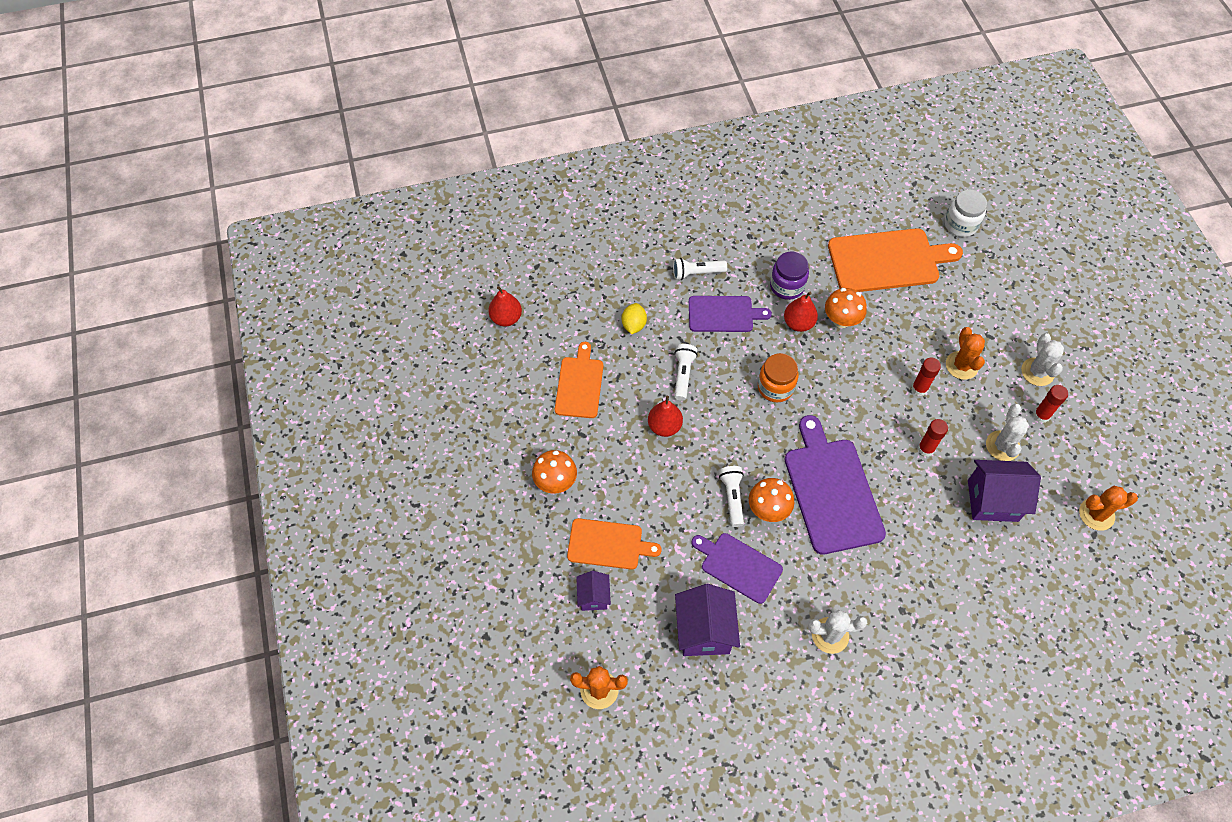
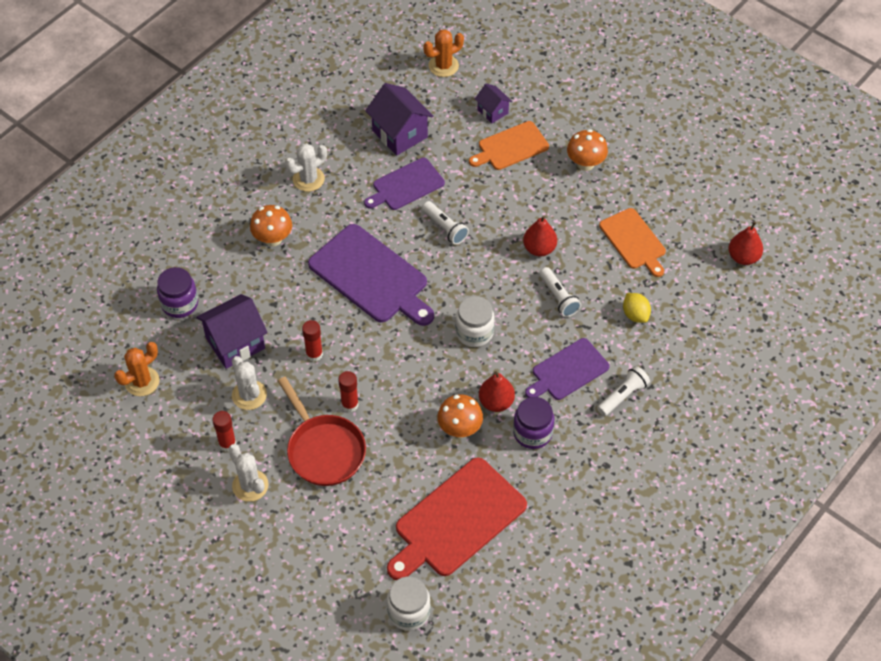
camera: 145 degrees right, 5 degrees down
purple cutting board [692,533,783,604] -> purple cutting board turned 150 degrees clockwise [364,157,445,210]
orange mushroom [749,478,794,522] -> orange mushroom moved to [250,205,292,247]
orange jar [758,353,798,402] -> white jar [455,296,495,347]
orange cutting board [828,228,963,292] -> red cutting board [387,457,527,580]
orange cactus [946,327,985,380] -> red pan [278,377,366,486]
none -> purple jar [157,267,198,318]

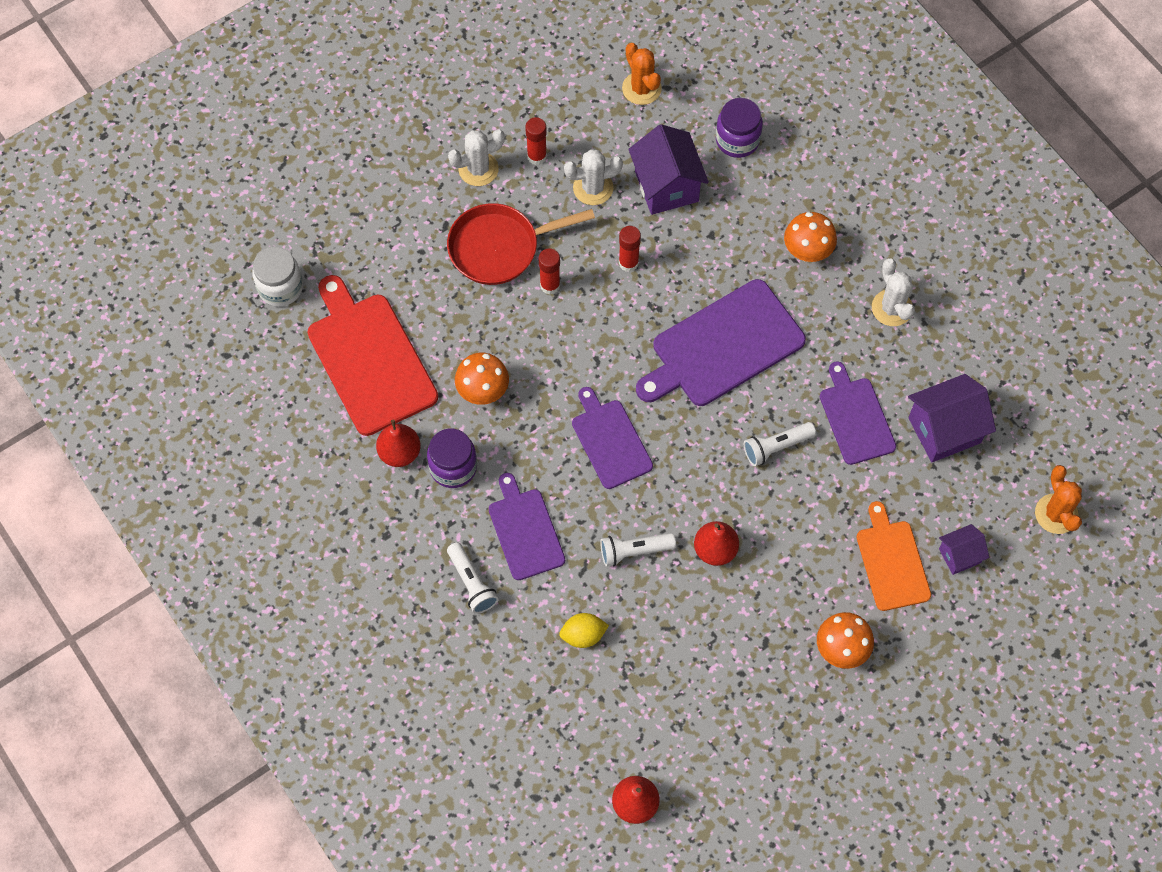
camera: 105 degrees right, 10 degrees up
white jar [455,296,495,347] -> purple cutting board [572,387,653,489]
red pear [479,371,515,412] -> red pear moved to [376,419,421,467]
orange cutting board [599,208,666,277] -> none

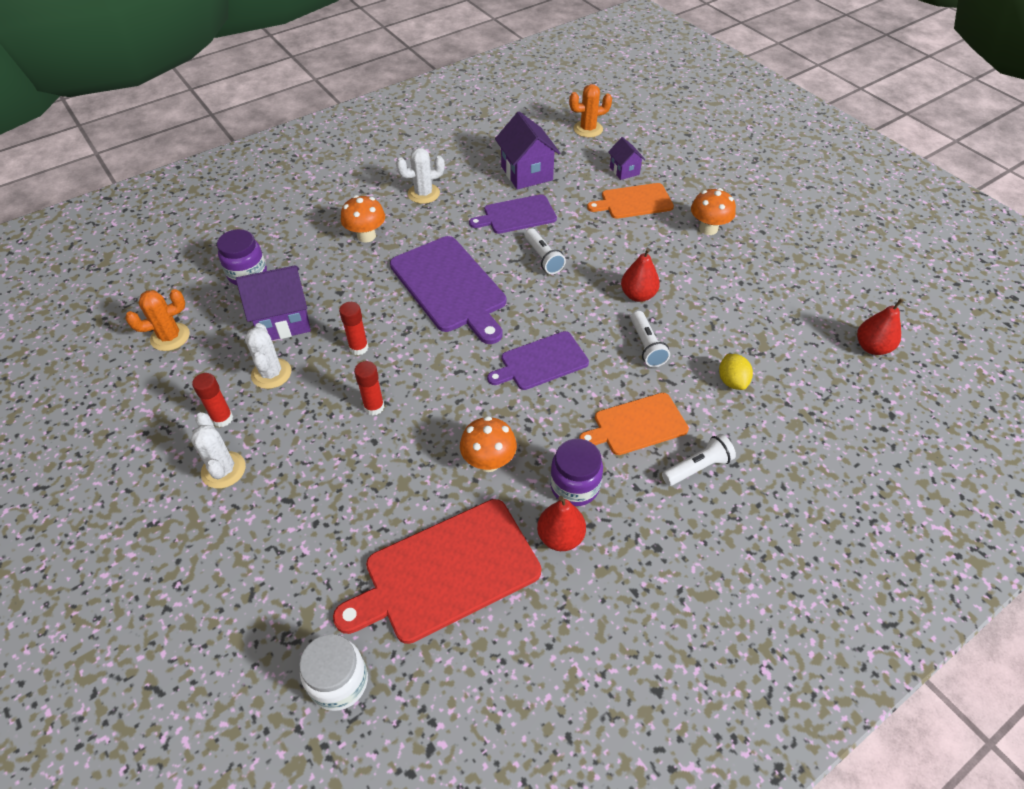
camera: 90 degrees left, 15 degrees down
red pan [447,203,595,285] -> none
purple cutting board [488,473,565,580] -> orange cutting board [579,393,689,455]

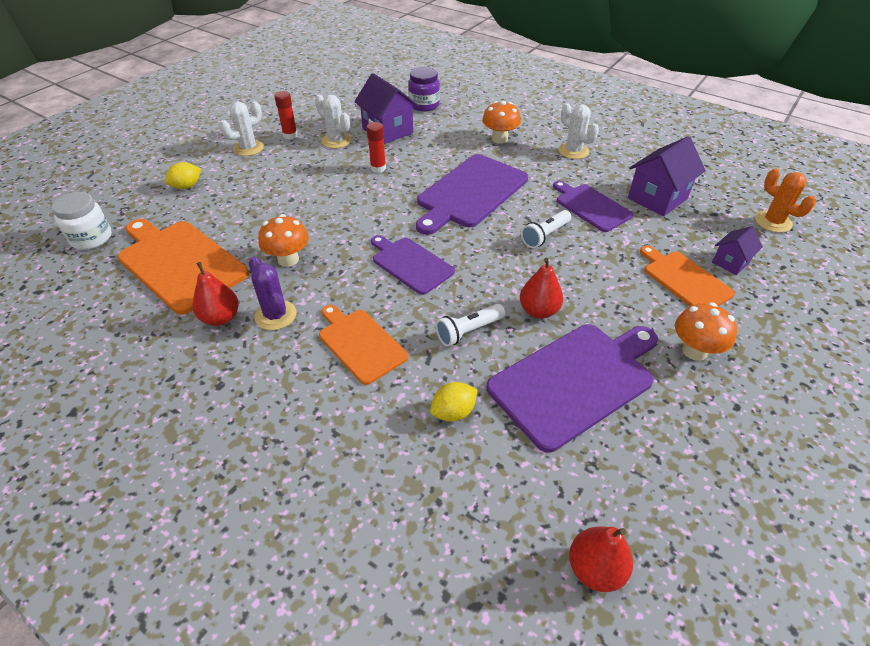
camera: 70 degrees right, 5 degrees down
orange cactus [125,289,190,351] -> none
white cactus [245,323,291,389] -> white cactus turned 75 degrees clockwise [315,95,351,149]
red cutting board [333,499,541,644] -> orange cutting board [118,219,249,315]
red glue stick [354,361,385,415] -> none
purple jar [550,439,603,506] -> purple cactus [249,256,297,330]
white flashlight [662,434,736,486] -> none
none -> yellow lemon [165,162,201,189]
none -> purple cutting board [486,324,658,452]

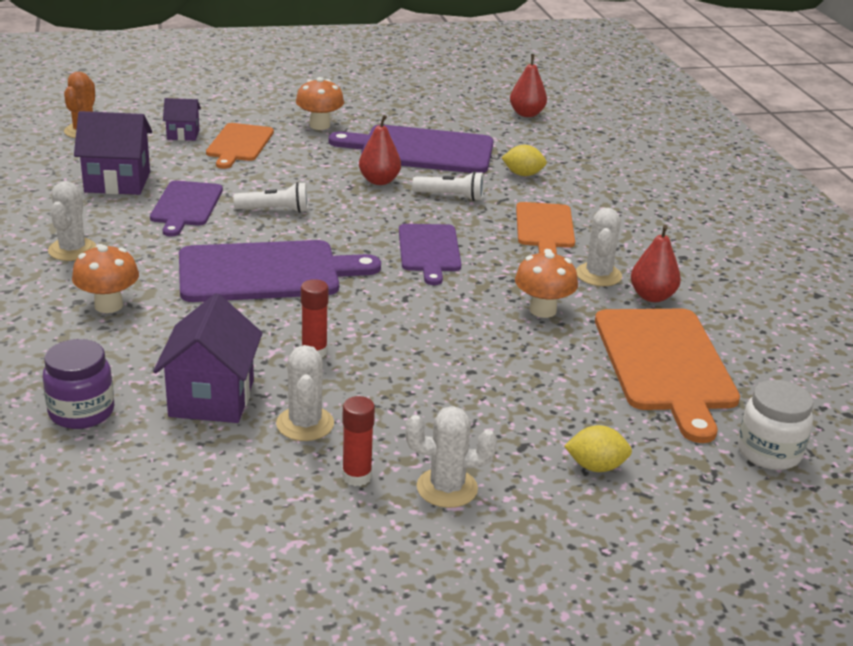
camera: 140 degrees left, 15 degrees down
purple cactus [249,256,297,330] -> white cactus [576,208,622,286]

